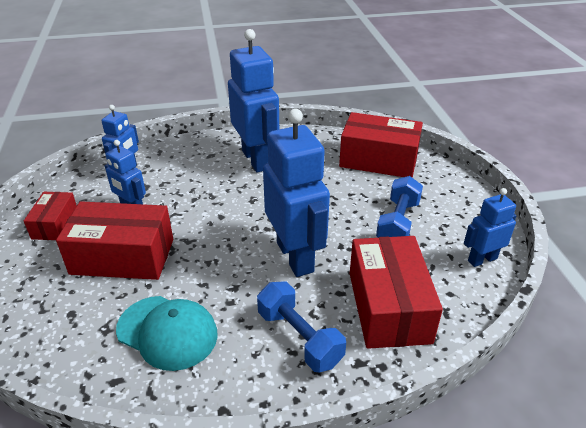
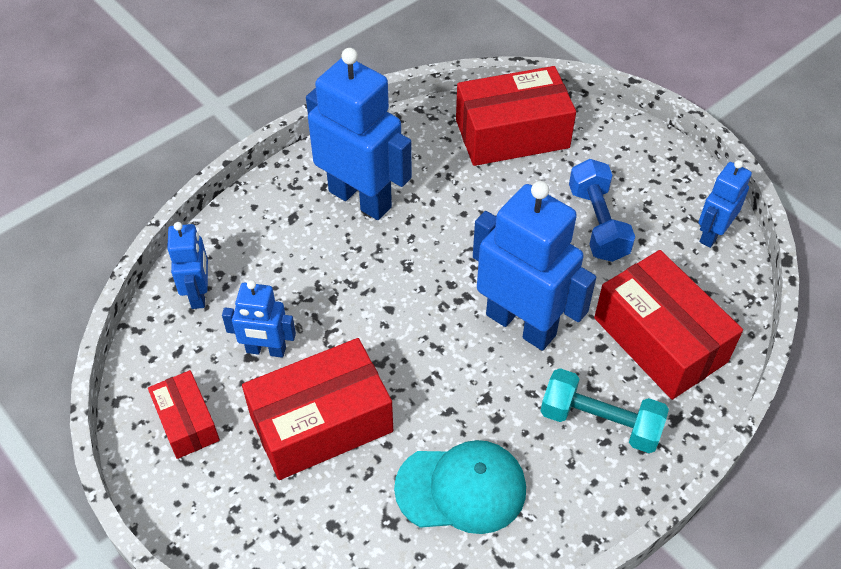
camera: 30 degrees left, 15 degrees up
blue dumbbell [257,282,346,372] -> turquoise dumbbell [541,368,669,453]

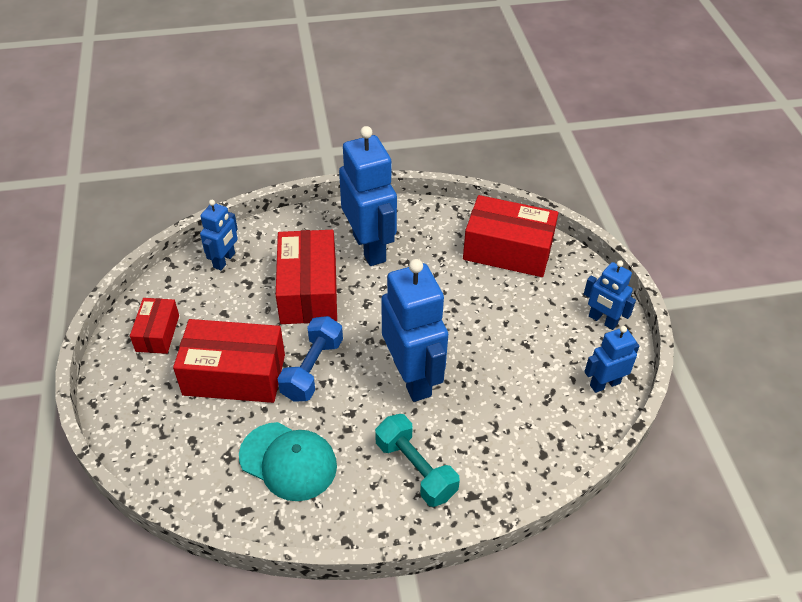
camera: 30 degrees right, 5 degrees down
blue robot [222,280,296,358] -> blue robot moved to [584,260,636,330]
blue dumbbell [569,159,635,262] -> blue dumbbell moved to [277,316,343,401]
red box [594,250,743,400] -> red box moved to [276,230,337,324]

